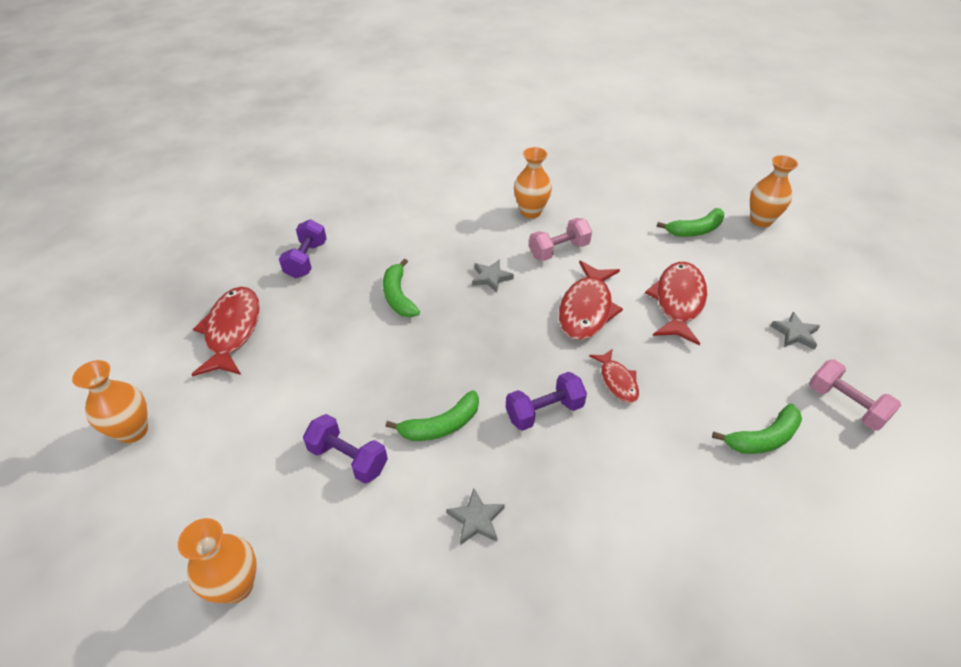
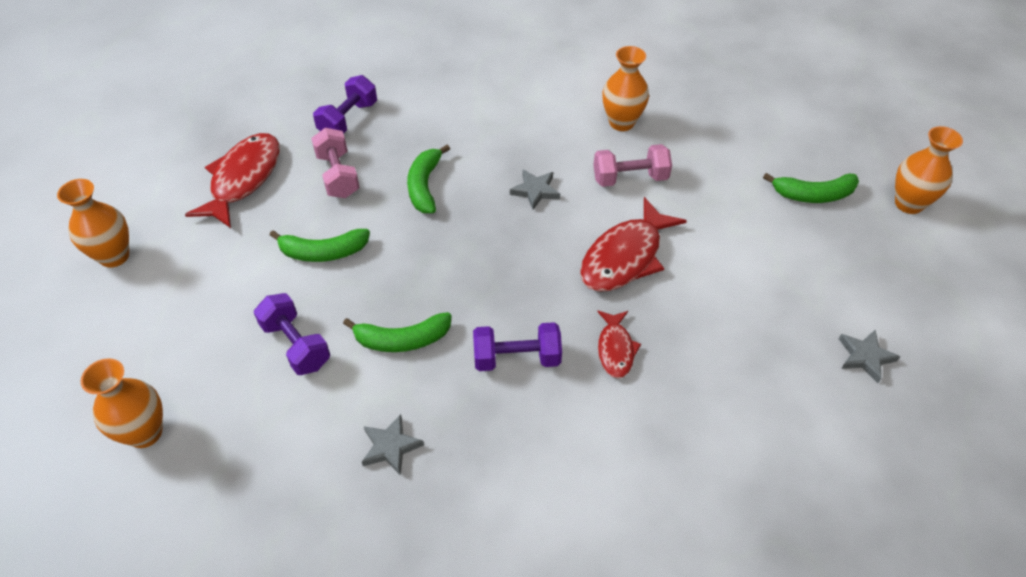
camera: 20 degrees right, 5 degrees up
red fish [645,262,707,345] -> none
green banana [712,404,802,454] -> green banana moved to [270,229,370,262]
pink dumbbell [809,360,901,430] -> pink dumbbell moved to [311,128,360,198]

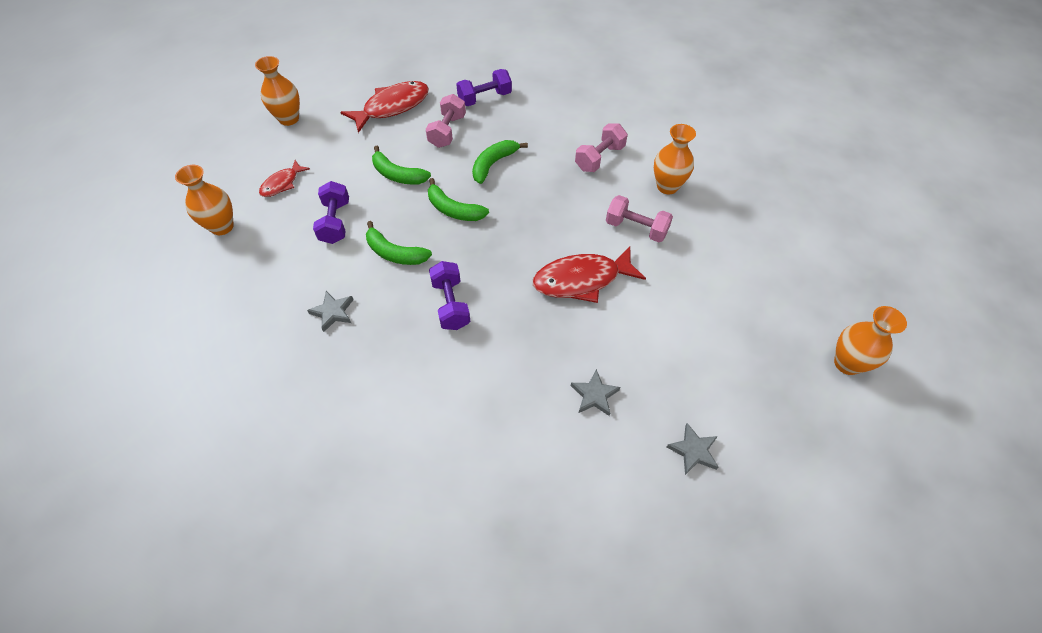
camera: 35 degrees right, 5 degrees up
purple dumbbell [473,322,562,371] -> purple dumbbell turned 45 degrees clockwise [429,261,471,330]
grey star [510,170,560,210] -> grey star moved to [571,369,620,416]
red fish [597,311,641,378] -> red fish moved to [259,160,310,197]
green banana [763,173,859,203] -> green banana moved to [428,178,489,221]
none -> pink dumbbell [575,123,628,172]

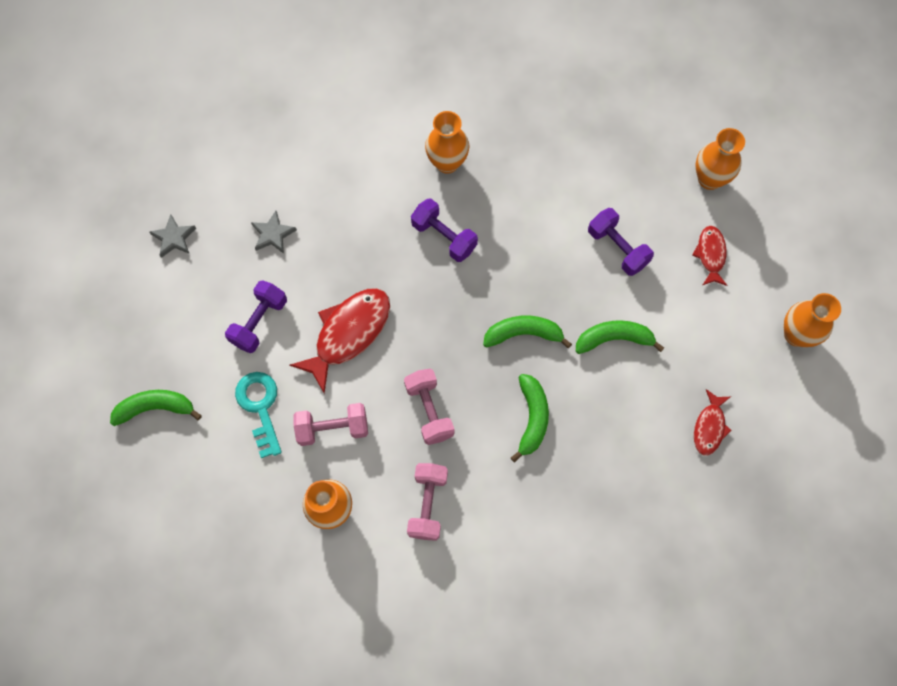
camera: 145 degrees right, 15 degrees up
grey star [307,291,354,332] -> none
red fish [341,81,429,133] -> red fish [694,389,732,456], size x0.56
green banana [366,221,432,265] -> green banana moved to [110,390,202,426]
pink dumbbell [426,94,466,148] -> pink dumbbell moved to [404,369,455,445]
purple dumbbell [456,69,512,106] -> purple dumbbell moved to [225,280,287,353]
orange vase [834,306,907,375] -> orange vase moved to [425,111,469,174]
none -> turquoise key [235,372,282,458]

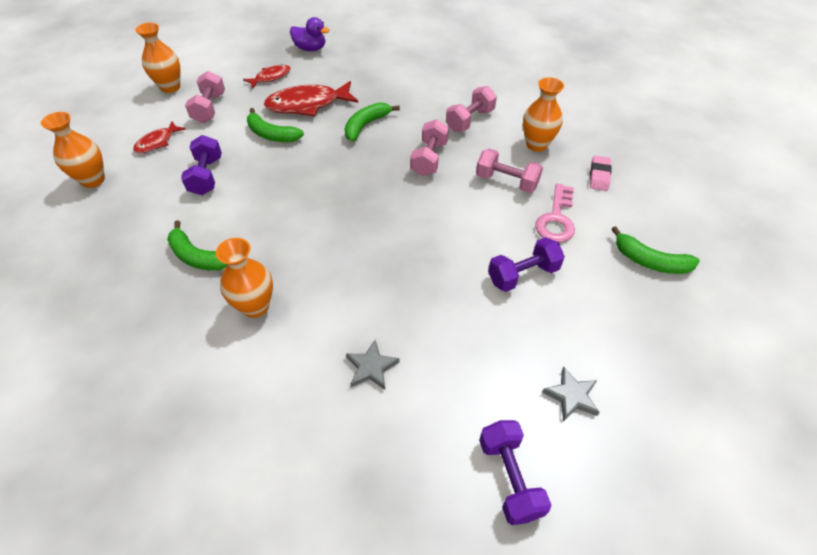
camera: 145 degrees left, 20 degrees down
turquoise key [235,372,282,458] -> pink key [535,184,575,243]
grey star [251,211,297,254] -> grey star moved to [346,340,400,390]
red fish [289,288,390,394] -> red fish moved to [264,81,358,116]
purple dumbbell [411,198,478,262] -> purple dumbbell moved to [479,420,551,525]
green banana [483,316,572,349] -> green banana moved to [167,220,228,271]
none -> pink dumbbell [185,71,225,123]
none -> purple duck [290,17,329,51]
none -> pink eraser [590,156,612,191]

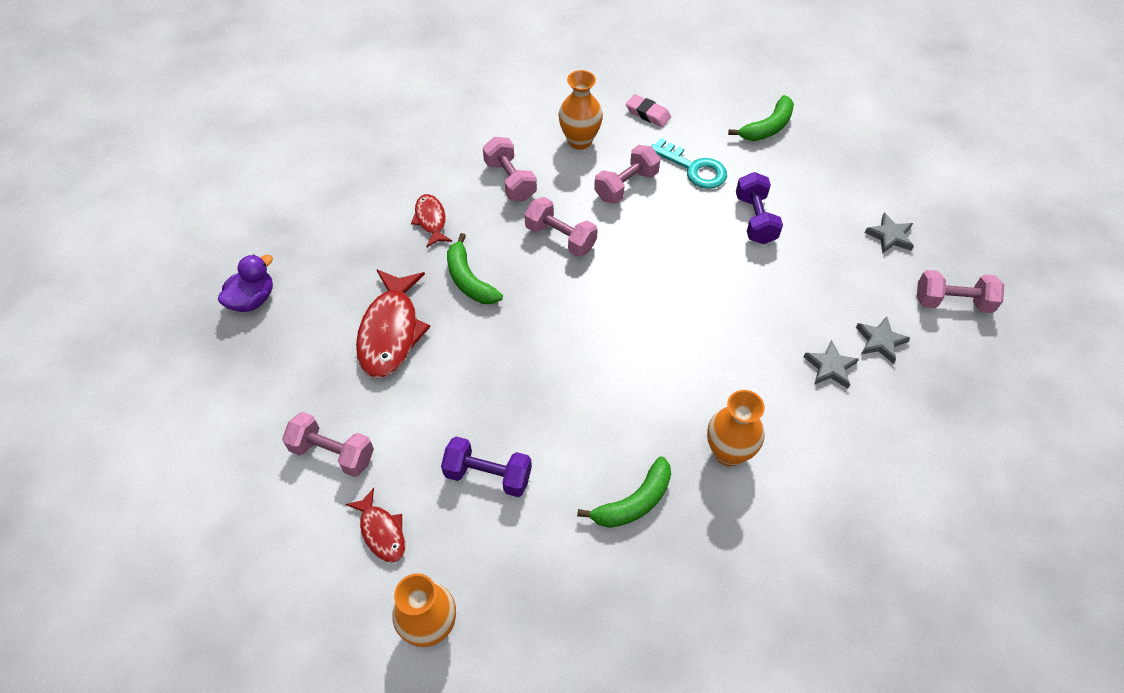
camera: 70 degrees left, 5 degrees up
orange vase [135,23,181,93] -> none
red fish [243,65,291,88] -> red fish moved to [411,194,452,248]
green banana [247,108,304,142] -> none
purple dumbbell [479,420,551,525] -> pink dumbbell [917,270,1004,313]
pink key [535,184,575,243] -> turquoise key [651,138,727,189]
none -> grey star [856,316,910,364]

